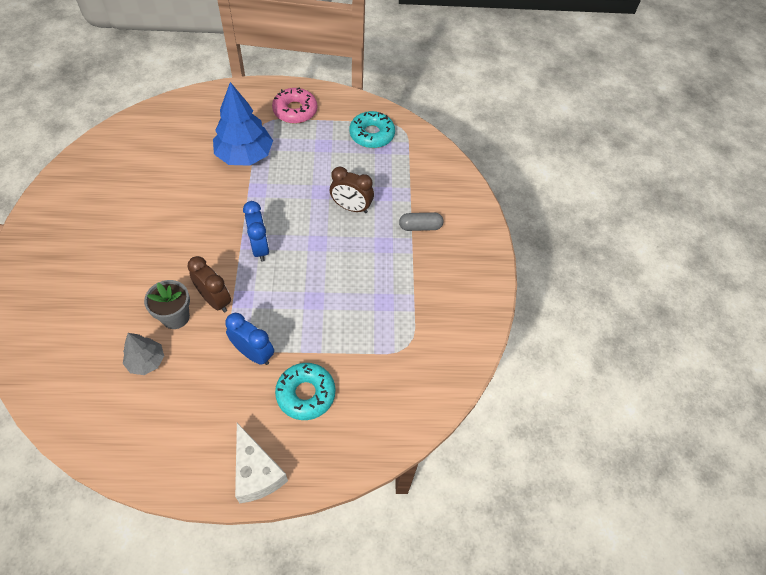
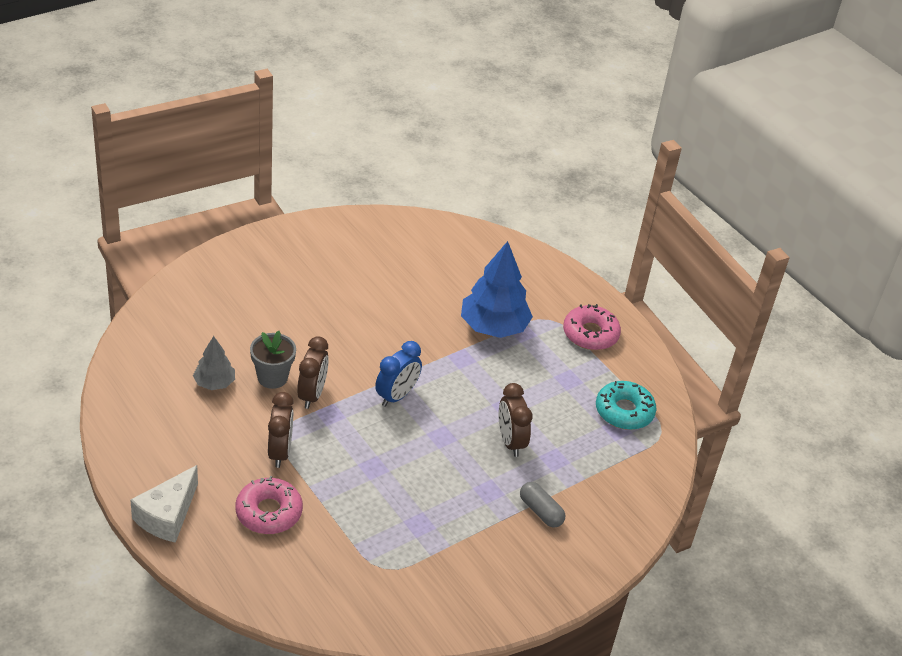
camera: 55 degrees right, 15 degrees down
blue clock [225,313,274,365] -> brown clock [268,392,294,468]
turquoise donut [275,363,335,420] -> pink donut [235,476,303,534]

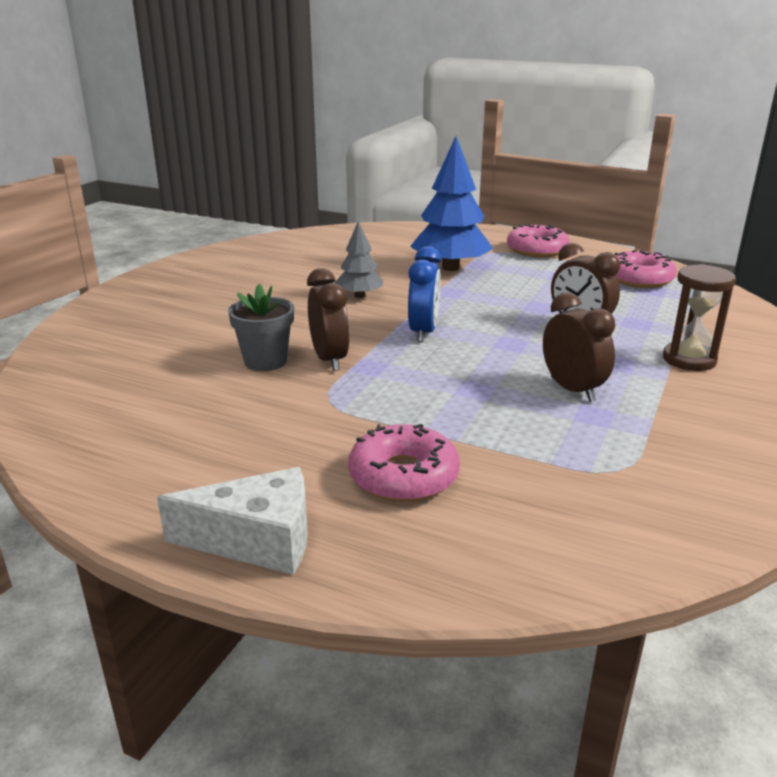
camera: 25 degrees left, 15 degrees down
white cheese [130,465,198,543] -> white cheese turned 90 degrees counterclockwise [157,467,308,575]
grey tree [193,336,235,390] -> grey tree moved to [335,221,383,298]
brown clock [268,392,294,468] -> brown clock moved to [543,292,615,402]
grey capsule [520,482,565,528] -> brown hourglass [663,264,736,371]
turquoise donut [596,381,656,430] -> pink donut [615,249,677,288]

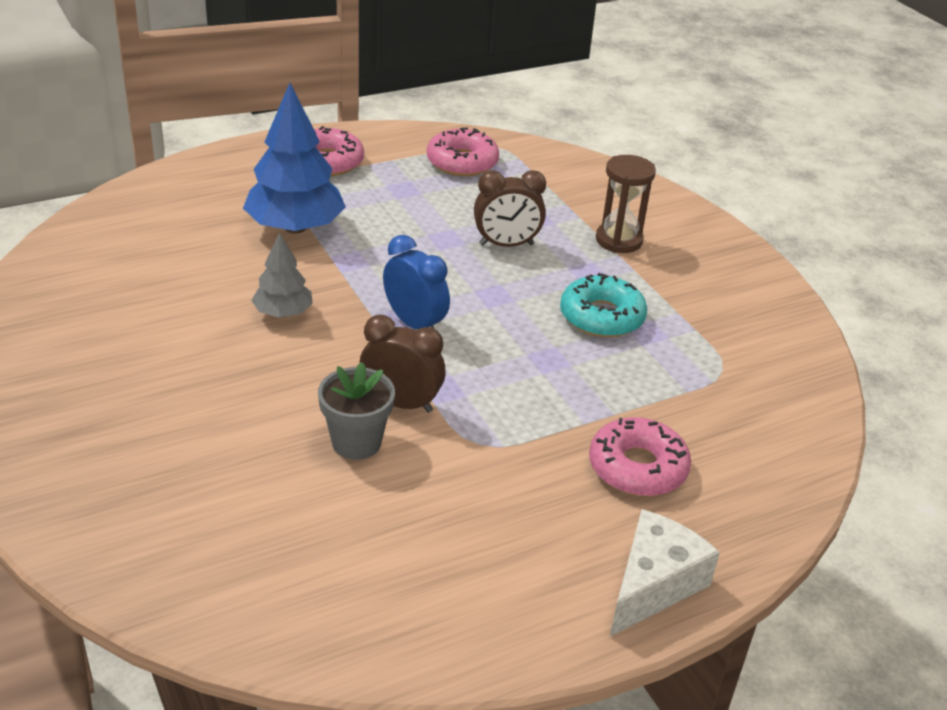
camera: 55 degrees left, 10 degrees up
brown clock [543,292,615,402] -> turquoise donut [560,273,647,337]

